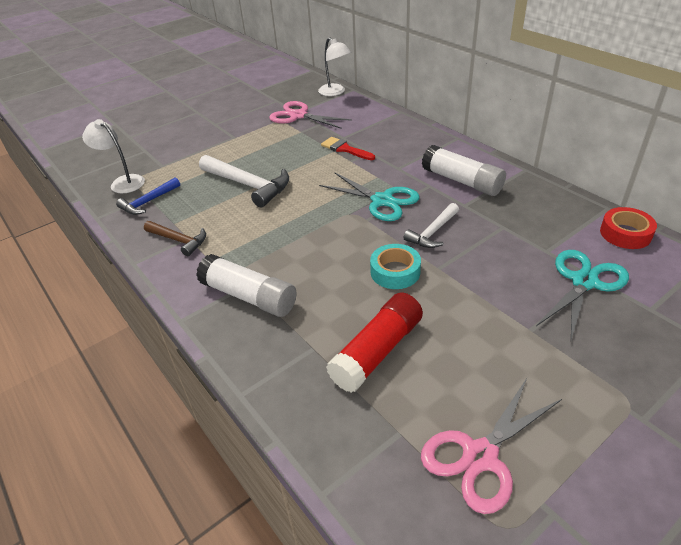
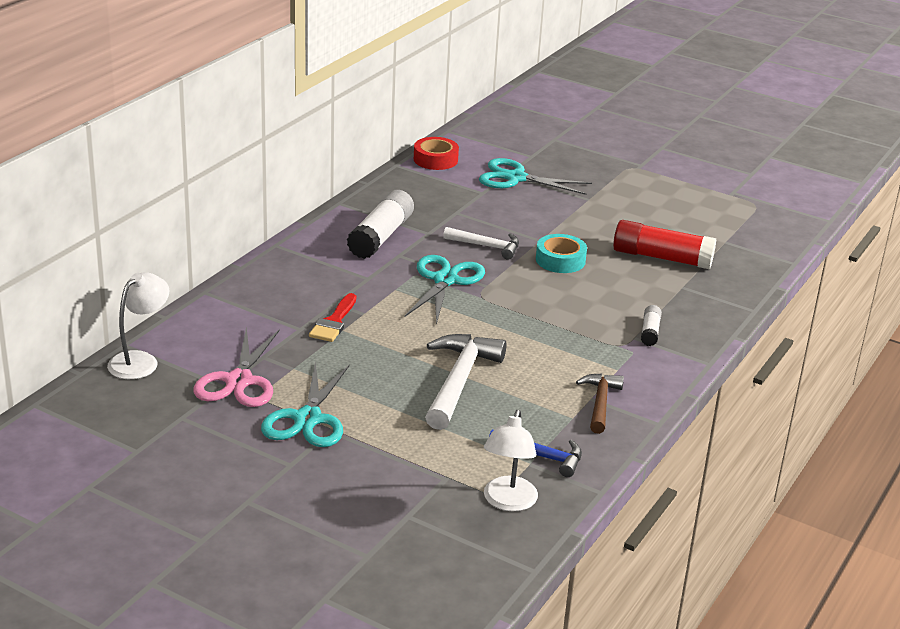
camera: 115 degrees left, 10 degrees down
white glue stick [196,254,297,317] -> white glue stick [641,305,662,346], size x0.50
pink scissors [421,378,562,514] -> none
none -> turquoise scissors [261,361,350,447]

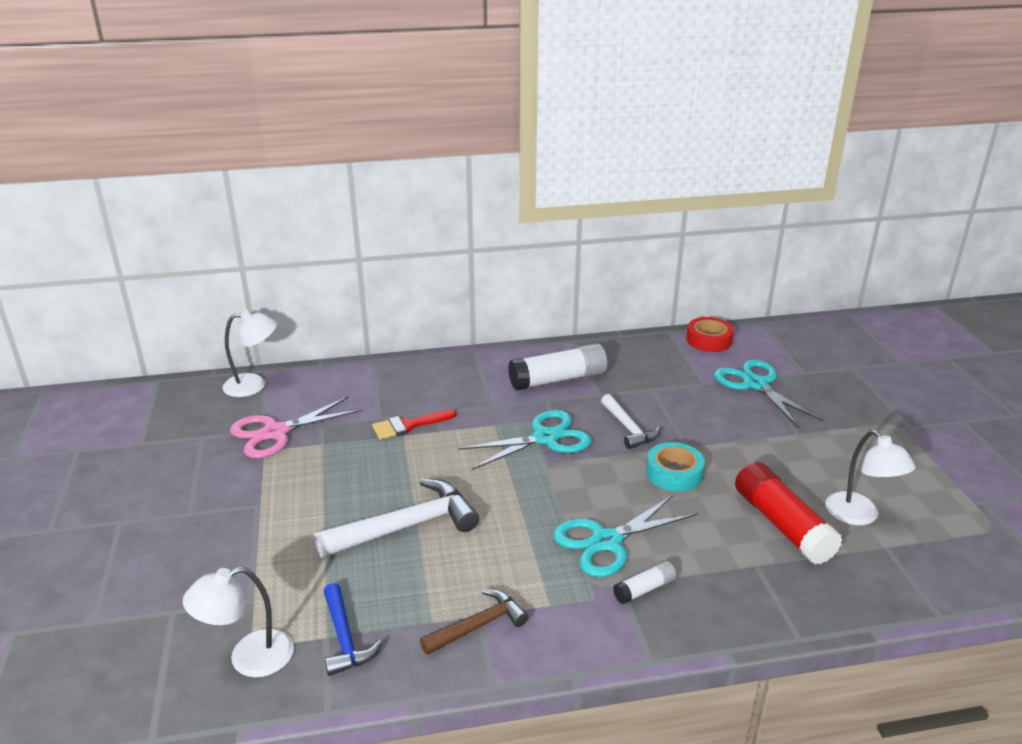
camera: 50 degrees right, 0 degrees up
turquoise scissors [261,361,350,447] -> turquoise scissors moved to [553,495,697,577]
none -> white lamp [825,430,915,525]

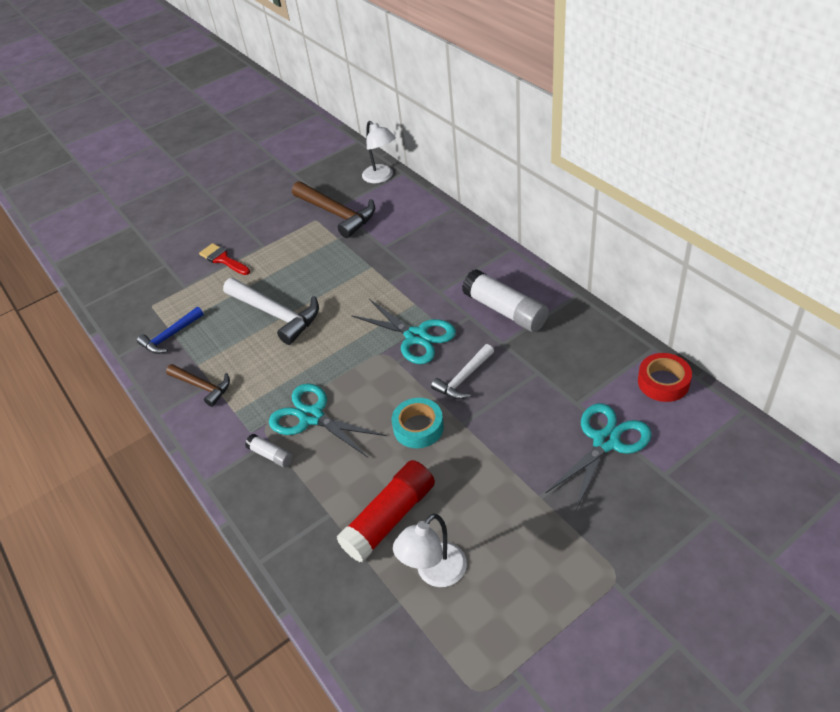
camera: 70 degrees right, 15 degrees up
white lamp [183,567,294,677] -> none
pink scissors [230,397,361,458] -> brown hammer [292,181,375,238]
red brush [372,409,457,440] -> red brush moved to [199,243,250,275]

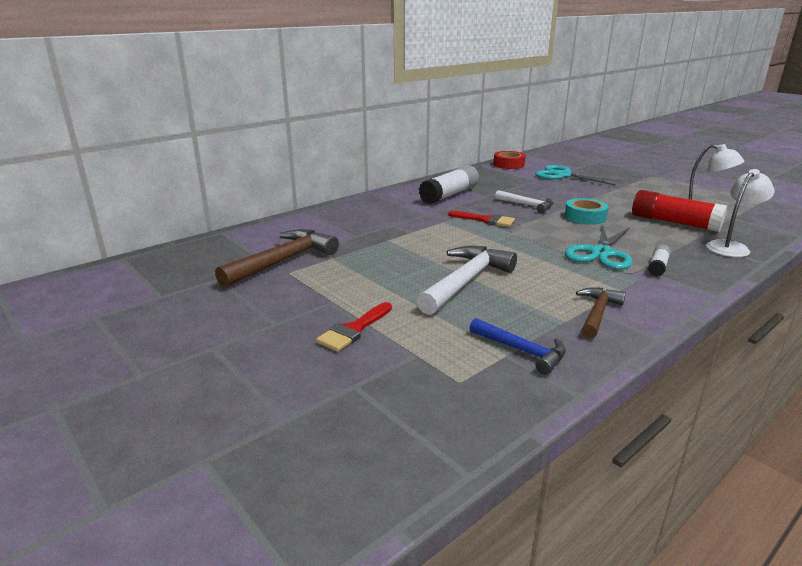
camera: 100 degrees left, 20 degrees down
turquoise scissors [351,299,456,364] -> red brush [448,211,515,227]
white lamp [362,121,396,184] -> white lamp moved to [706,169,775,257]

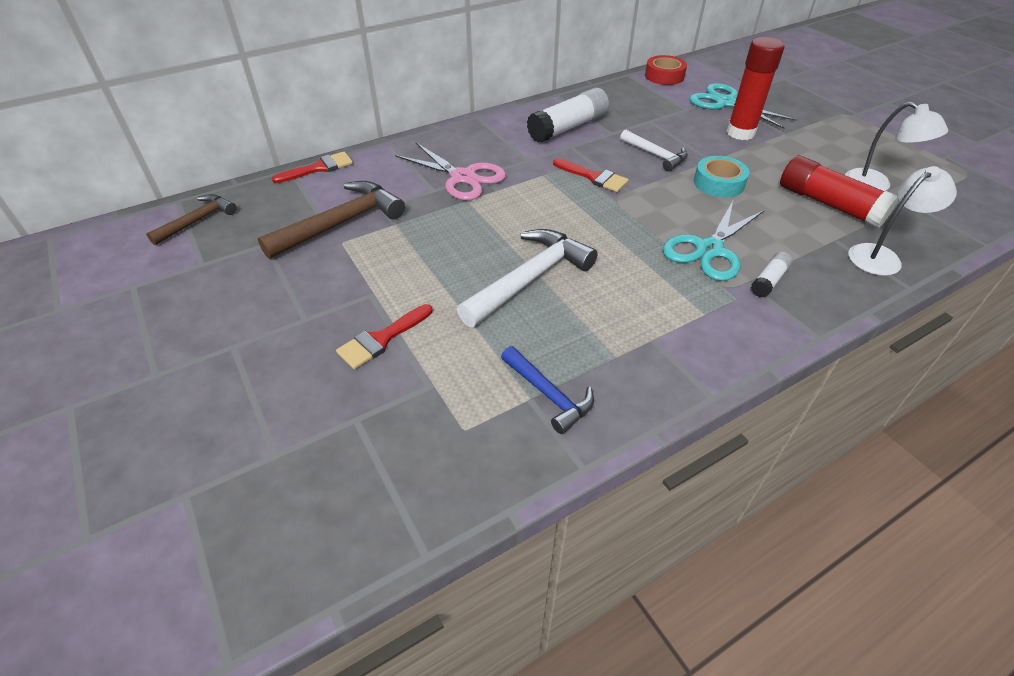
camera: 10 degrees right, 20 degrees up
brown hammer [576,287,626,339] -> brown hammer moved to [146,194,237,245]
none -> red brush [272,152,353,183]
none -> pink scissors [395,143,506,200]
none -> red glue stick [726,37,785,140]

